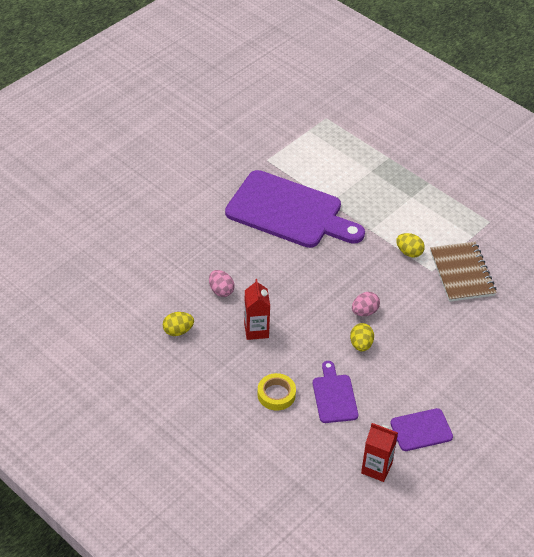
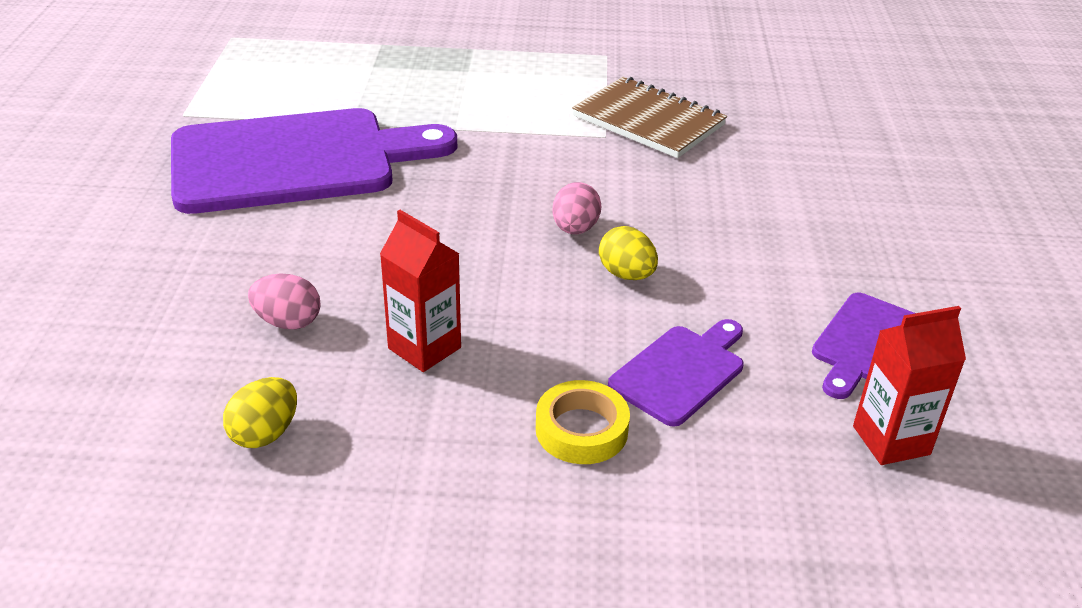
camera: 40 degrees left, 10 degrees down
purple cutting board [313,361,358,423] -> purple cutting board turned 90 degrees clockwise [608,319,743,427]
yellow egg [396,233,425,257] -> none

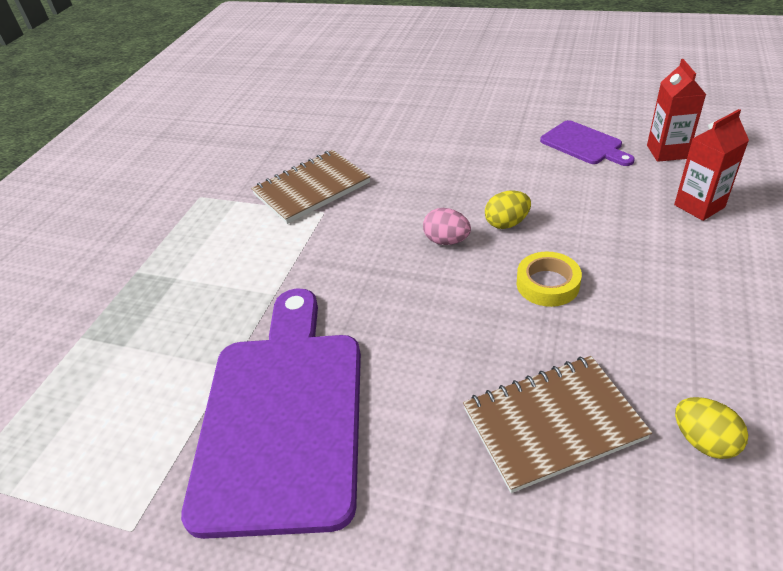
camera: 70 degrees left, 5 degrees up
pink egg [248,273,320,329] -> brown notebook [463,356,652,493]
red carton [380,210,461,372] -> red carton moved to [674,109,749,221]
yellow tape [536,380,630,464] -> yellow tape moved to [516,251,582,307]
purple cutting board [608,319,743,427] -> none

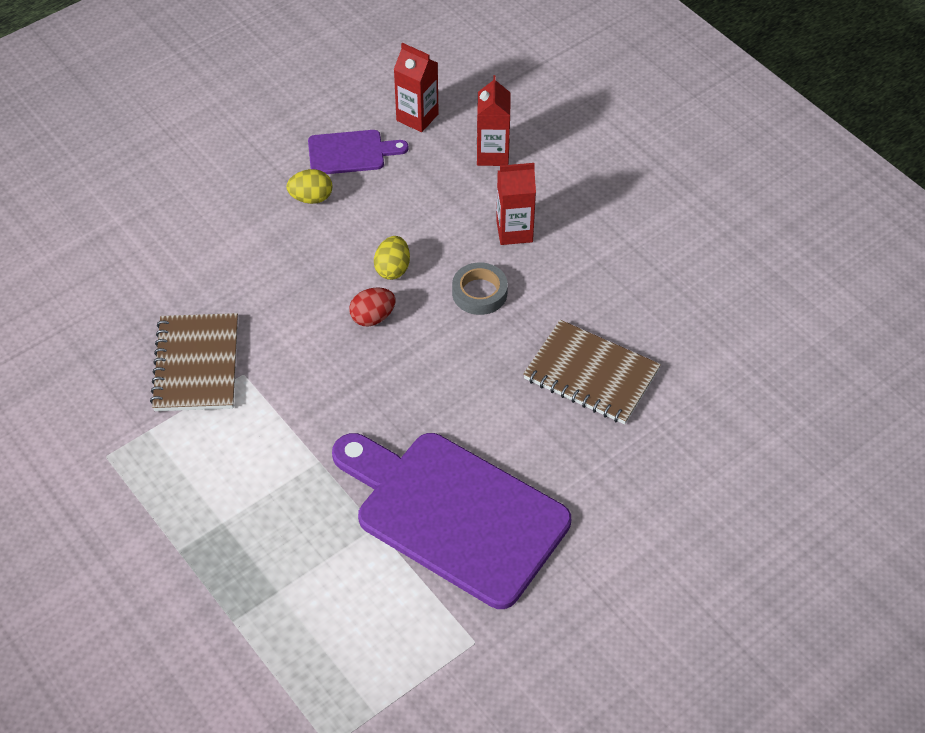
camera: 60 degrees left, 10 degrees up
pink egg [423,208,471,245] -> red egg [349,287,396,326]
brown notebook [463,356,652,493] -> brown notebook turned 75 degrees counterclockwise [523,320,661,424]
yellow tape [516,251,582,307] -> grey tape [452,263,508,315]
yellow egg [675,397,748,459] -> yellow egg moved to [286,169,332,204]
none -> red carton [496,163,536,245]

